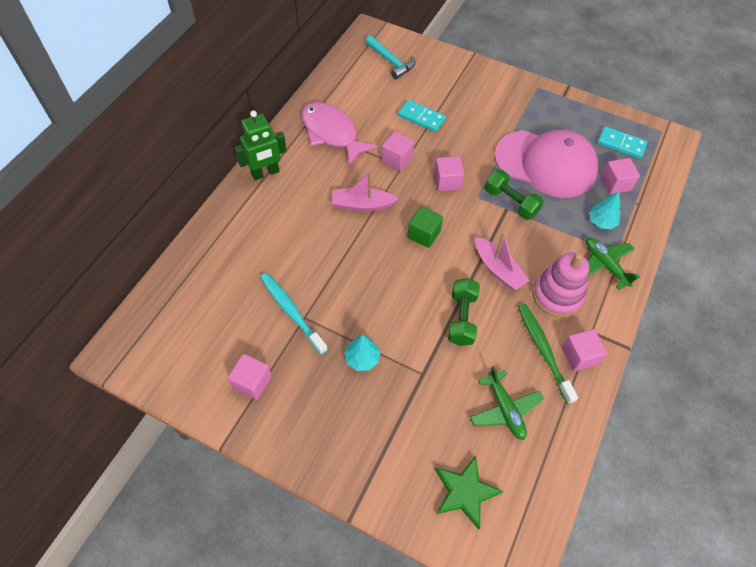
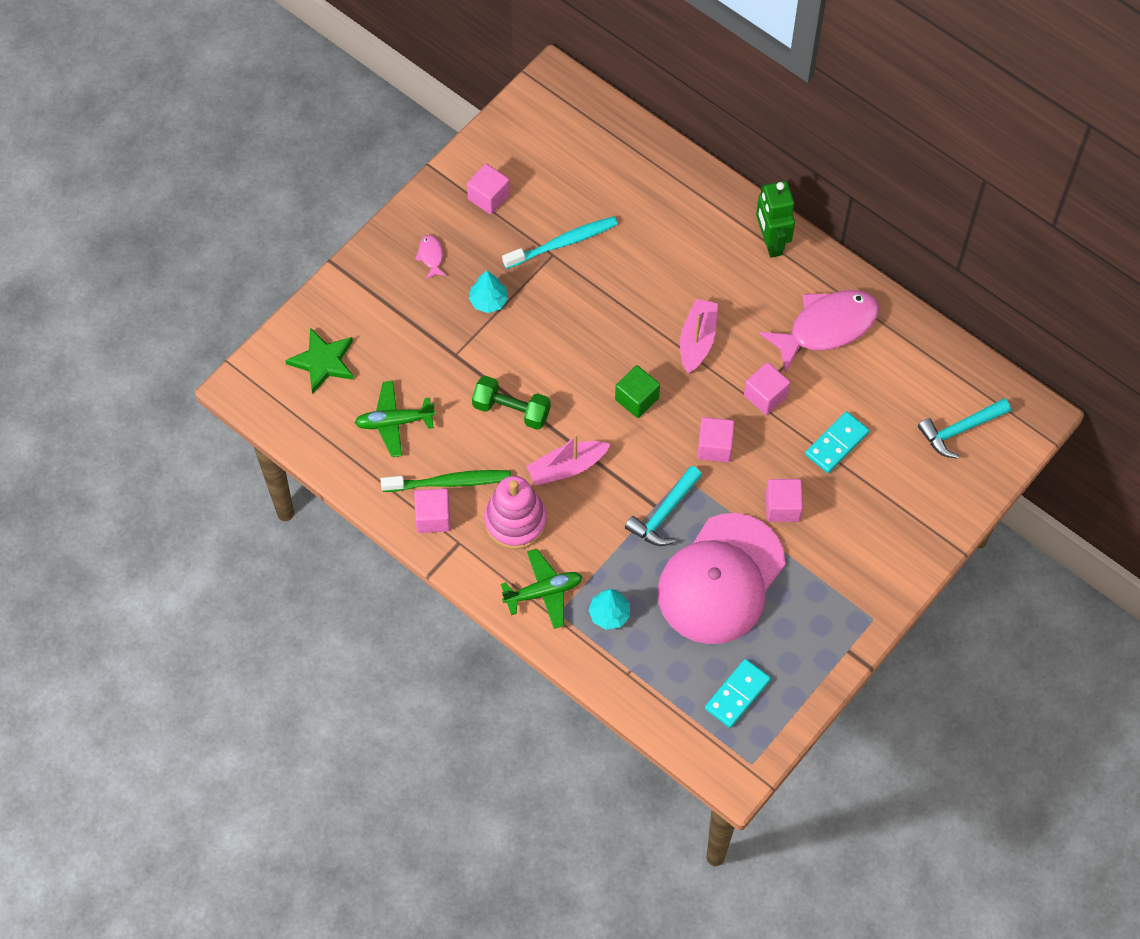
camera: 105 degrees right, 5 degrees up
green dumbbell [485,170,544,220] -> turquoise hammer [625,466,702,546]
pink cube [601,158,640,194] -> pink cube moved to [766,479,803,522]
none -> pink fish [415,235,447,279]

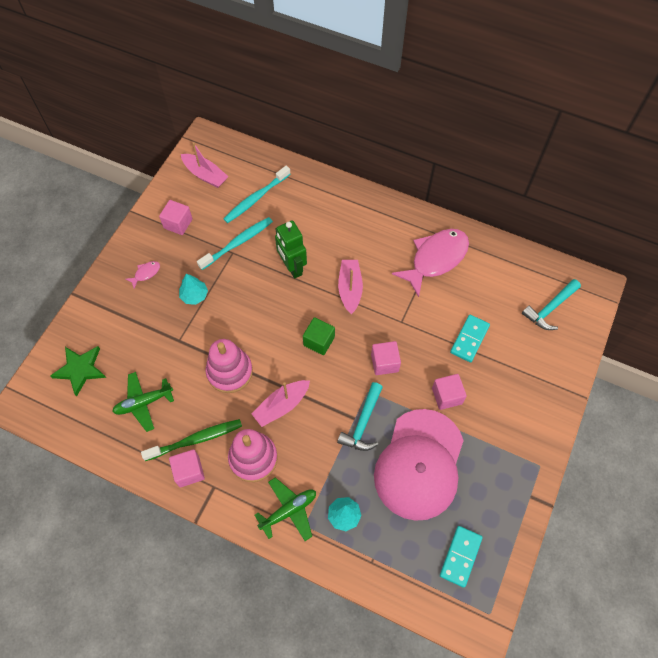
camera: 15 degrees left, 0 degrees up
pink fish [415,235,447,279] -> pink fish turned 75 degrees clockwise [126,261,160,289]
green dumbbell [472,376,551,430] -> pink stacking toy [206,339,253,393]
pink cube [744,362,790,415] -> none
green robot [756,181,795,258] -> green robot moved to [275,220,307,279]
none -> pink boat [181,142,229,188]
none -> turquoise toothbrush [224,166,290,223]

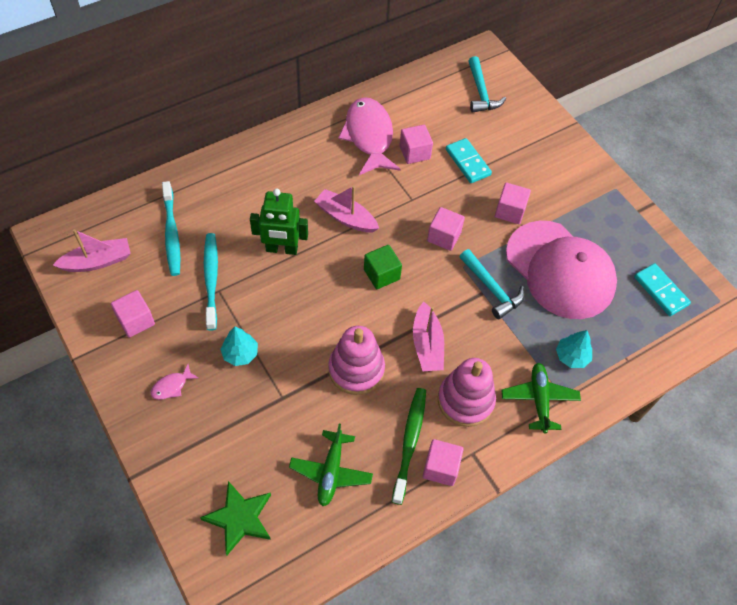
camera: 60 degrees left, 5 degrees down
pink fish [126,261,160,289] -> pink fish turned 120 degrees counterclockwise [150,364,198,400]
none -> pink cube [399,125,433,164]

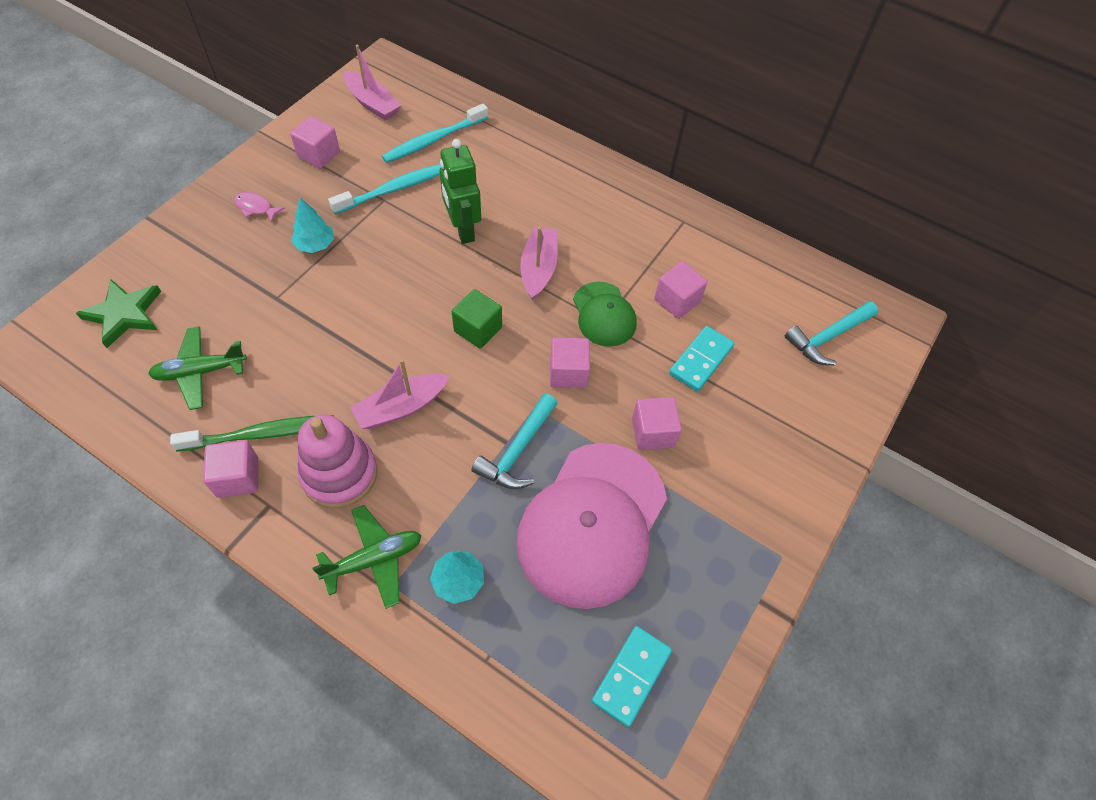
camera: 65 degrees right, 0 degrees up
pink stacking toy [328,326,385,395] -> none
pink fish [338,97,400,175] -> none
none -> green cap [573,282,637,347]

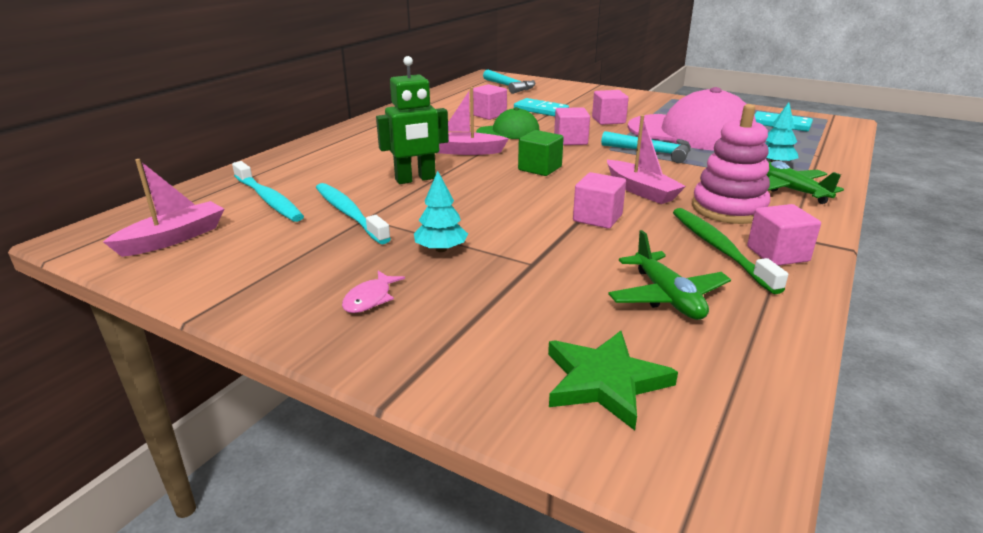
camera: 90 degrees left, 30 degrees down
pink cube [290,116,340,169] -> pink cube moved to [573,172,626,229]

